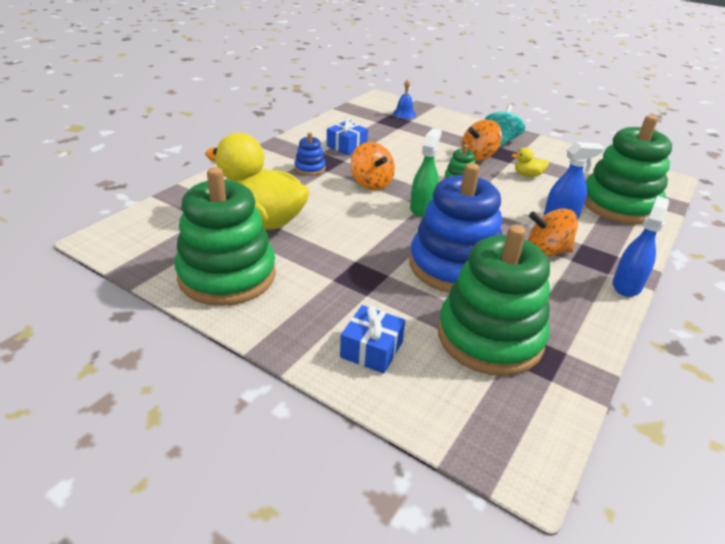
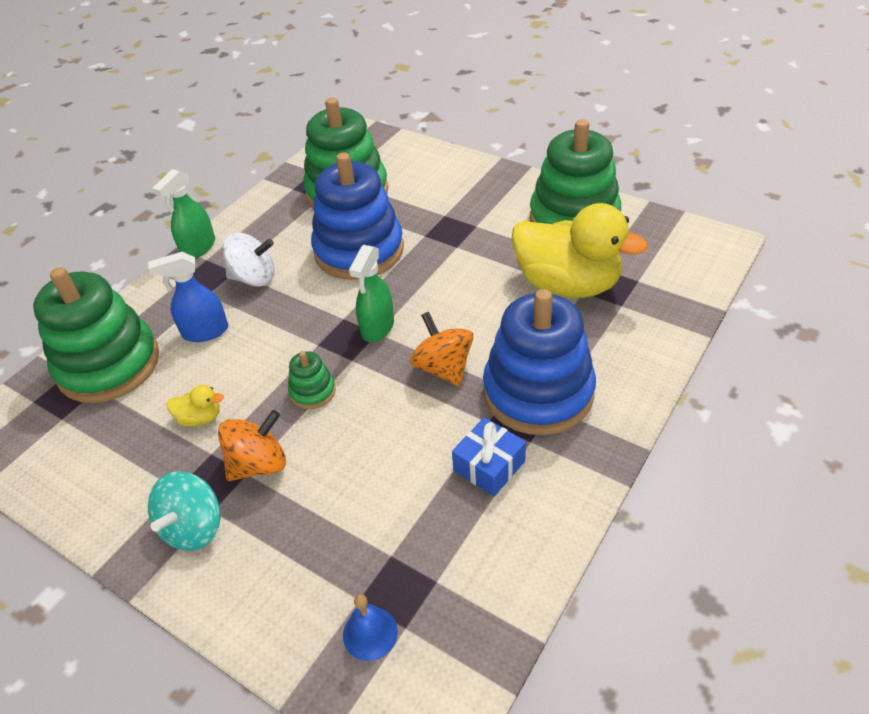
camera: 175 degrees left, 10 degrees up
blue stacking toy [295,132,326,175] -> blue stacking toy [483,289,596,435], size x2.31
blue gift [340,305,405,374] -> none
orange spinning top [528,208,578,257] -> white spinning top [223,233,275,287]
blue spray bottle [613,196,669,297] -> green spray bottle [152,169,215,258]

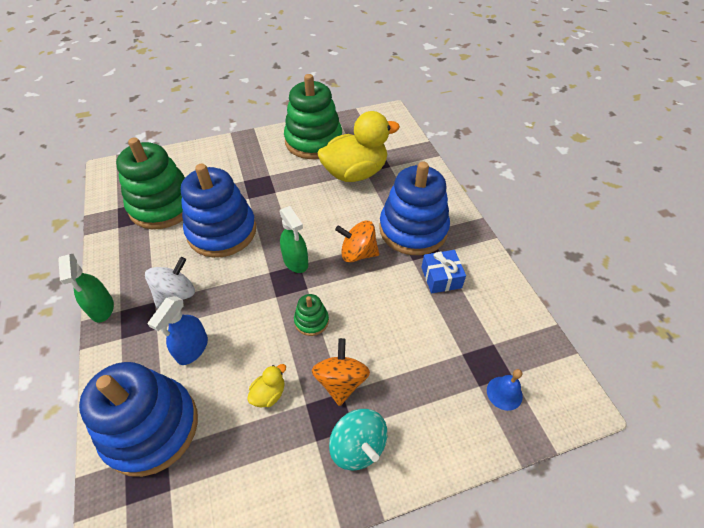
camera: 55 degrees left, 5 degrees up
green stacking toy [33,267,159,403] -> blue stacking toy [79,362,198,477]

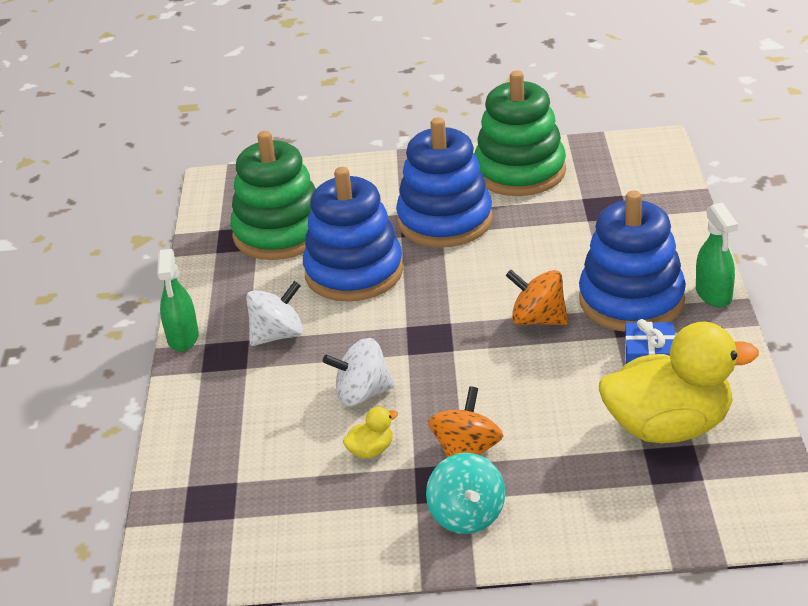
camera: 20 degrees right, 15 degrees down
blue stacking toy [79,362,198,477] -> blue stacking toy moved to [396,117,492,248]
blue spray bottle [148,296,208,365] -> none
green spray bottle [279,206,308,273] -> green spray bottle moved to [696,202,738,307]
green stacking toy [294,294,329,336] -> none
yellow duck [318,111,400,182] -> yellow duck moved to [599,322,759,443]
blue bell [487,369,523,411] -> none
none -> white spinning top [323,338,394,406]

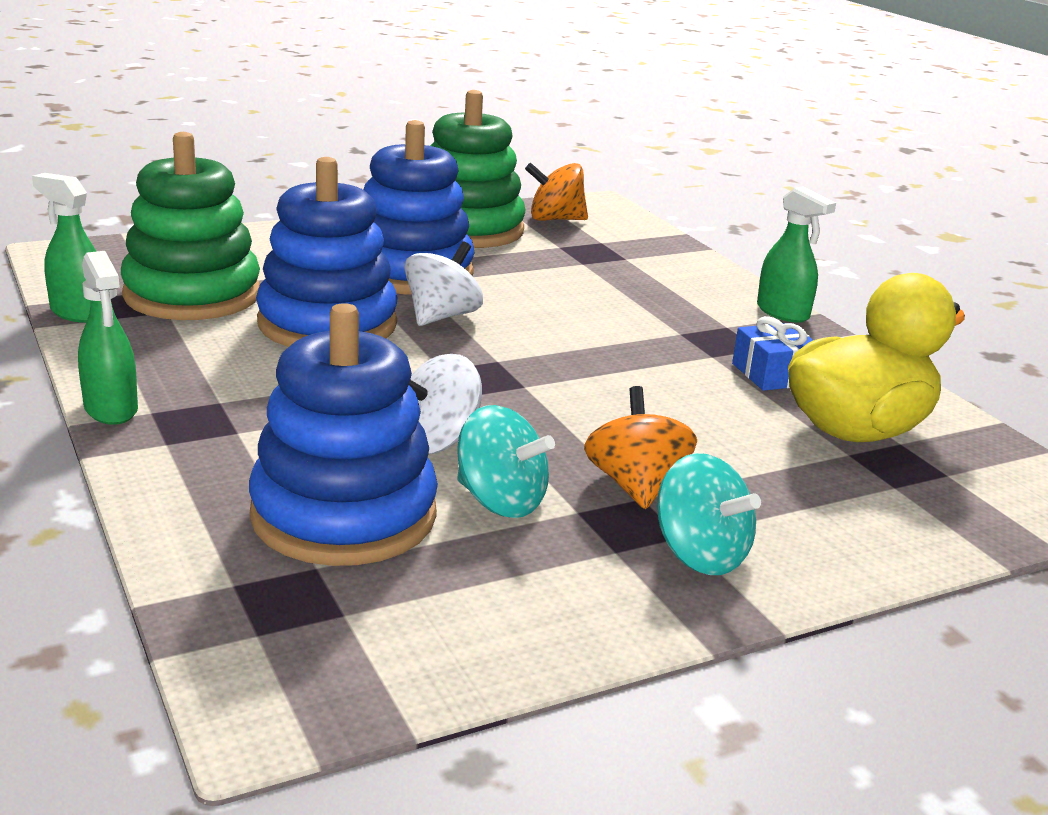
camera: 30 degrees left, 10 degrees down
white spinning top [246,281,304,346] -> white spinning top moved to [404,242,483,326]
yellow duck [343,407,398,459] -> turquoise spinning top [457,405,555,518]
orange spinning top [506,270,568,325] -> orange spinning top moved to [525,163,588,221]
blue stacking toy [579,191,686,332] -> blue stacking toy moved to [249,303,438,566]
none -> green spray bottle [32,173,96,323]

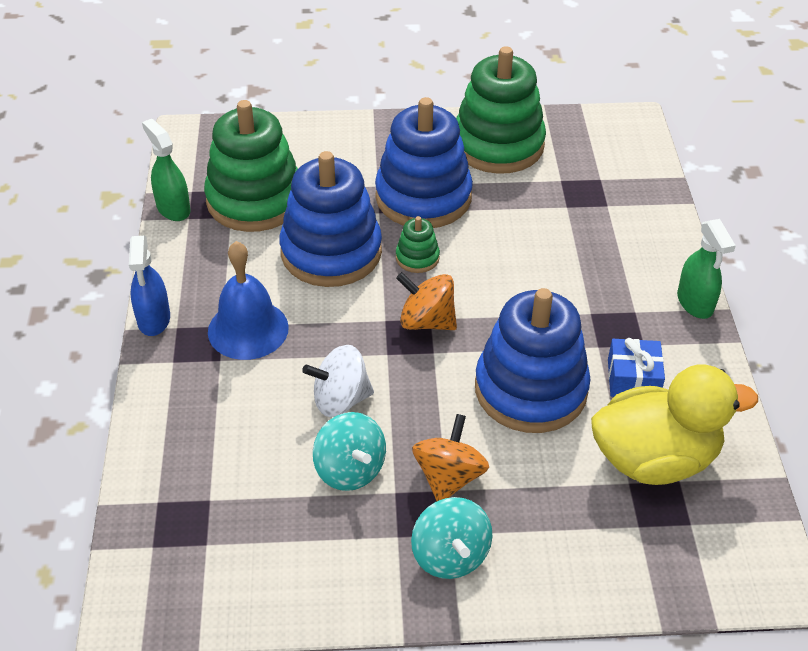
camera: 25 degrees right, 20 degrees up
green spray bottle [78,251,138,425] -> blue spray bottle [129,236,170,336]
blue stacking toy [249,303,438,566] -> blue stacking toy moved to [475,288,591,433]
white spinning top [404,242,483,326] -> green stacking toy [396,216,440,273]
orange spinning top [525,163,588,221] -> orange spinning top moved to [396,272,457,330]
none -> blue bell [208,241,289,360]

